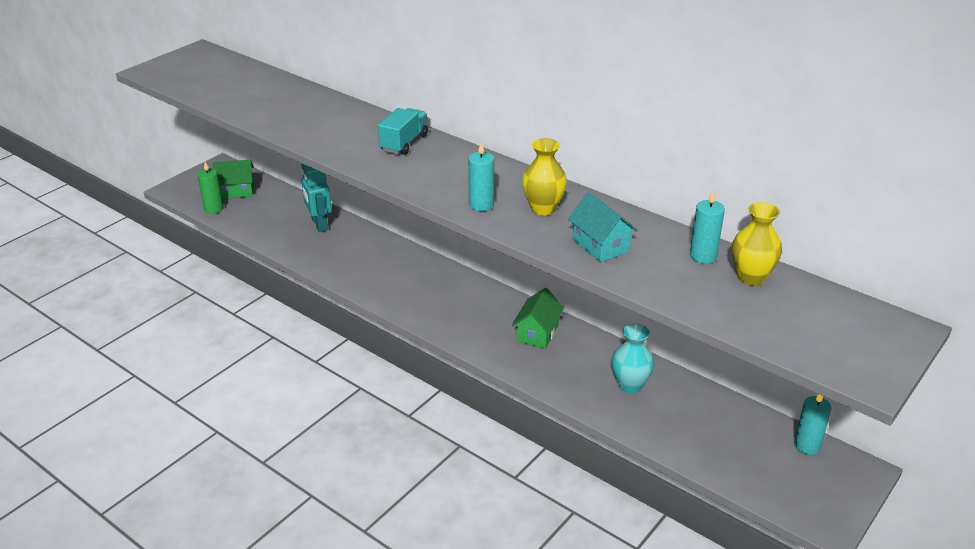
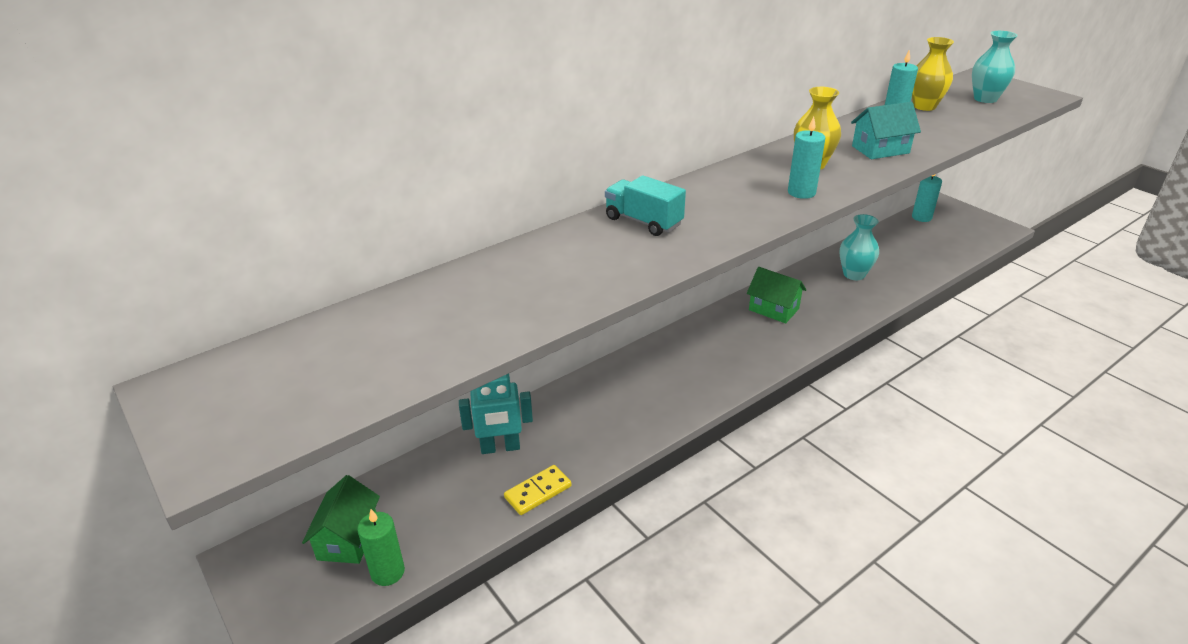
camera: 75 degrees left, 0 degrees up
none -> yellow domino [504,465,571,515]
none -> turquoise vase [972,31,1018,103]

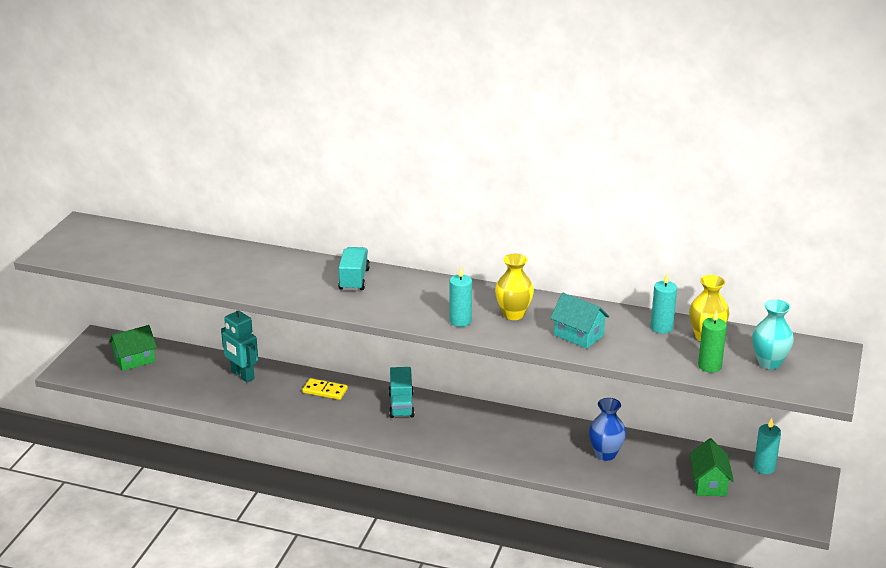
camera: 55 degrees right, 5 degrees down
green candle [357,509,405,586] -> green candle moved to [698,309,727,373]
yellow domino [504,465,571,515] -> yellow domino moved to [302,378,348,400]
green house [747,267,807,324] -> green house moved to [689,438,734,496]
turquoise vase [840,214,879,280] -> blue vase [589,398,626,461]
none -> turquoise truck [389,367,415,418]

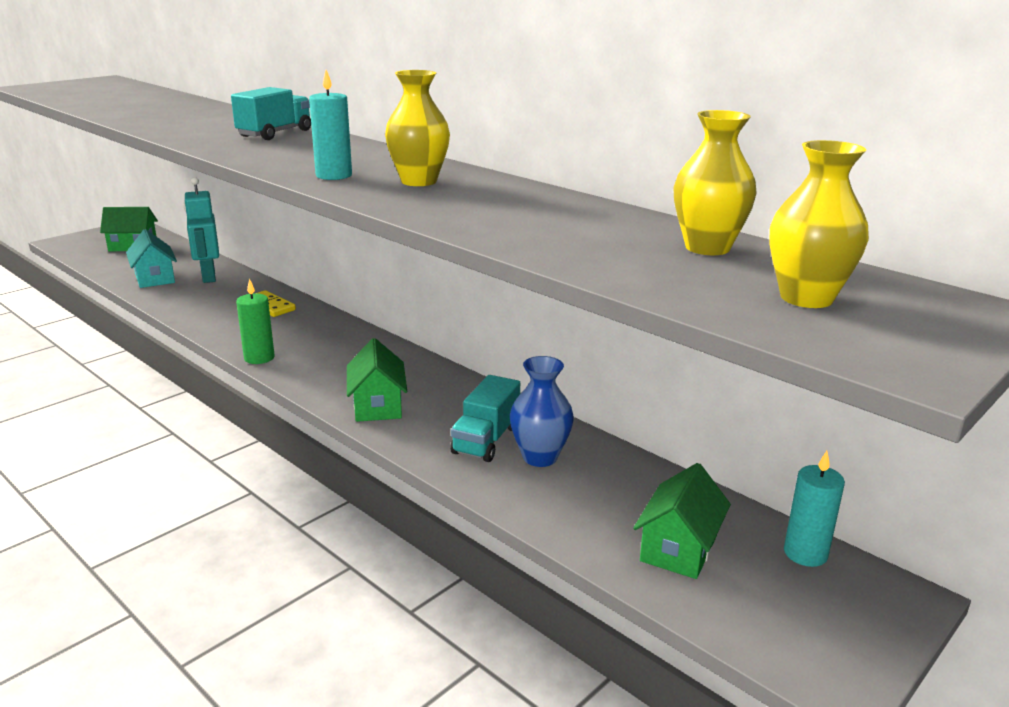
camera: 25 degrees right, 5 degrees down
turquoise truck [389,367,415,418] -> turquoise truck moved to [450,375,520,462]
turquoise house [550,293,610,349] -> turquoise house moved to [126,229,177,288]
turquoise candle [651,273,677,334] -> none
green candle [698,309,727,373] -> green candle moved to [236,279,274,364]
turquoise vase [752,299,794,369] -> yellow vase [770,140,869,308]
none -> green house [347,338,407,422]

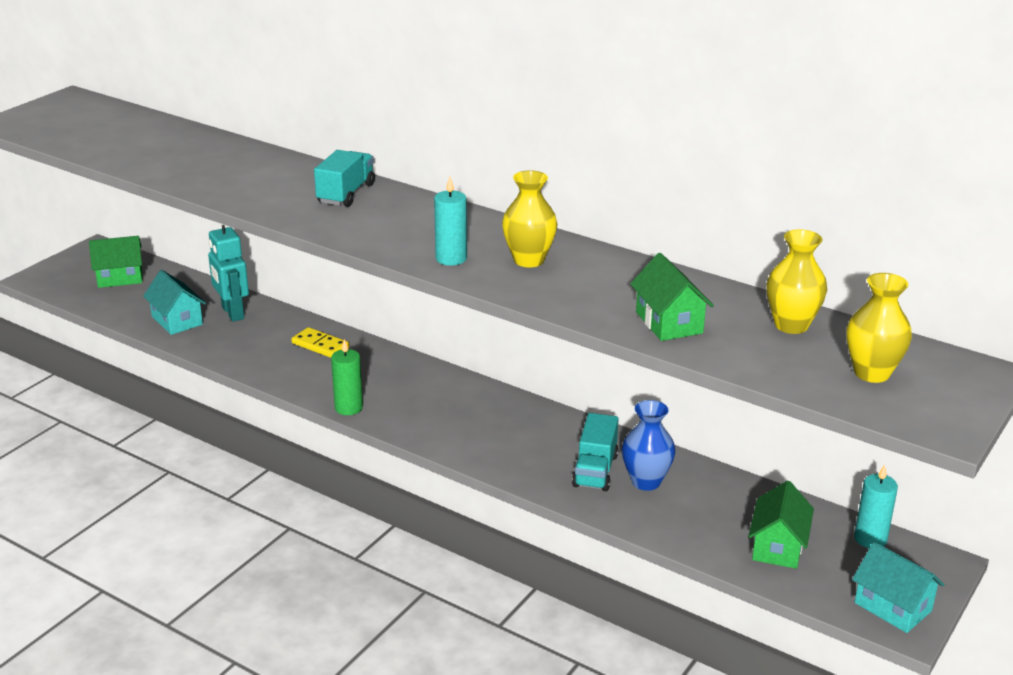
camera: 10 degrees left, 5 degrees up
green house [347,338,407,422] -> green house moved to [630,253,714,341]
none -> turquoise house [852,542,945,633]

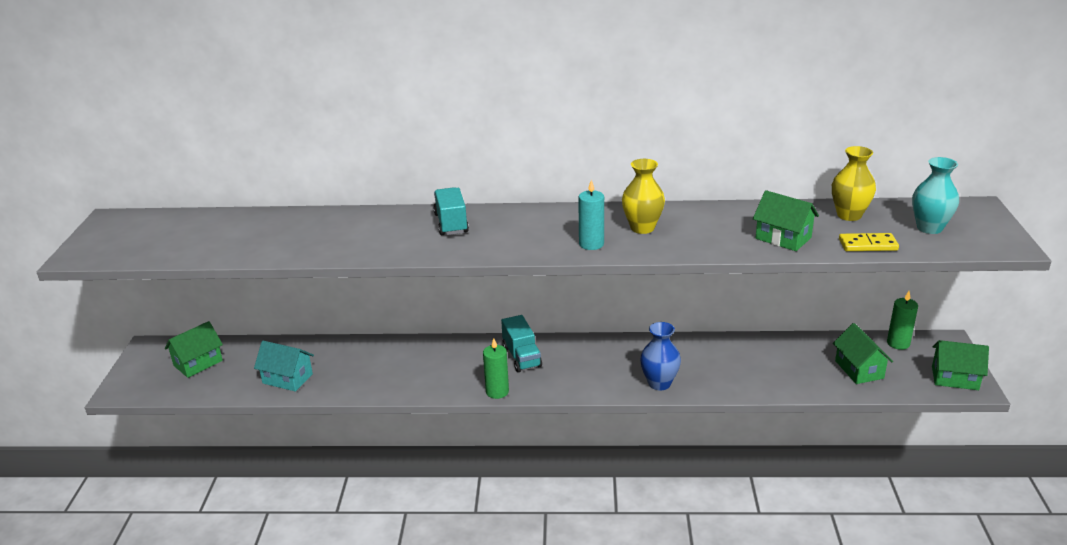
camera: 30 degrees left, 0 degrees up
turquoise robot [208,223,249,322] -> none
yellow domino [291,327,349,358] -> yellow domino moved to [839,233,899,251]
turquoise truck [572,413,619,491] -> turquoise truck moved to [501,315,542,372]
blue vase [622,400,675,491] -> blue vase moved to [640,322,681,390]
yellow vase [846,273,912,383] -> turquoise vase [912,157,959,234]
turquoise house [852,542,945,633] -> green house [932,340,989,390]
turquoise candle [854,464,898,548] -> green candle [887,291,918,350]

